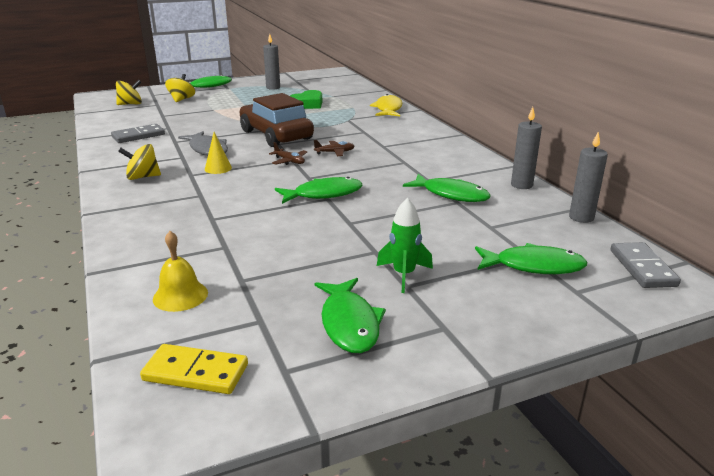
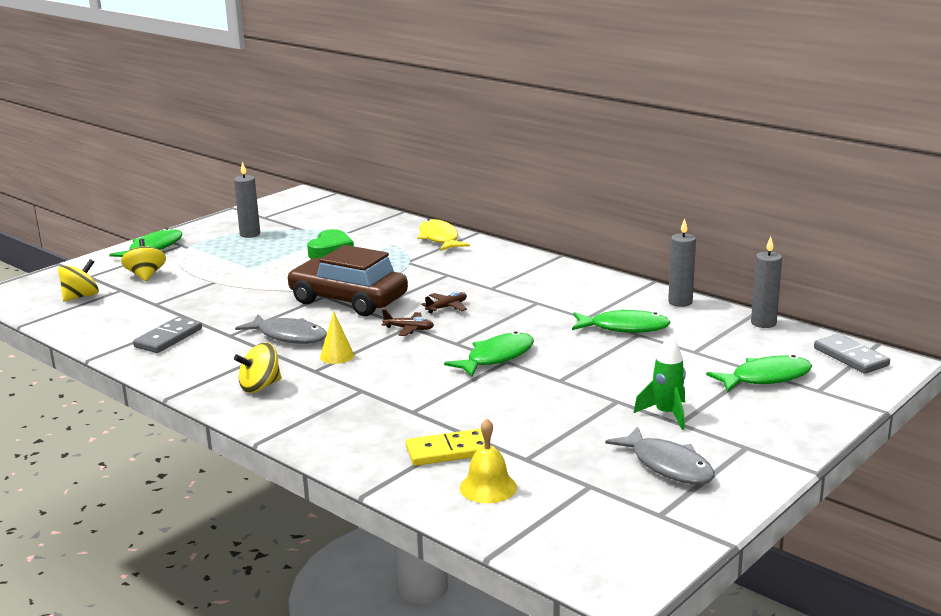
camera: 25 degrees left, 5 degrees down
yellow domino [140,344,248,394] -> yellow domino moved to [406,429,484,466]
green fish [315,278,386,353] -> grey fish [605,426,715,484]

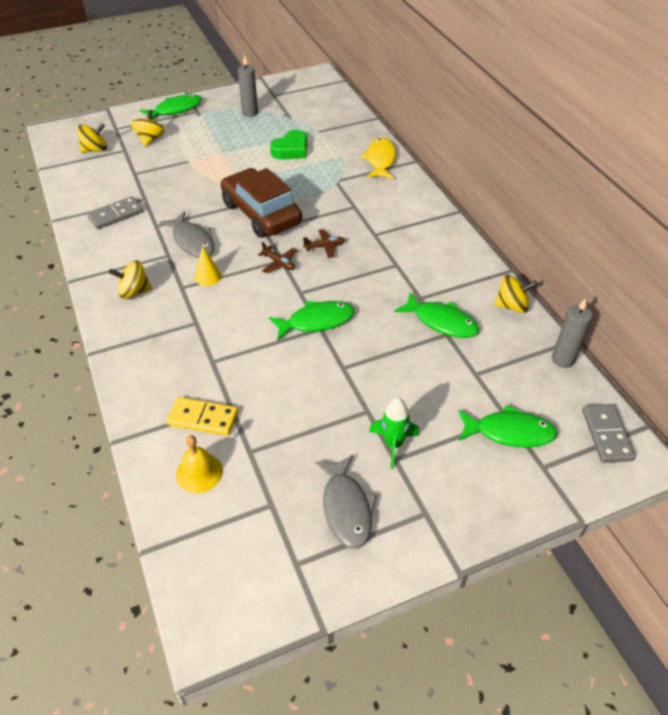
camera: 25 degrees right, 25 degrees up
grey candle [668,218,696,307] -> yellow spinning top [494,275,537,313]

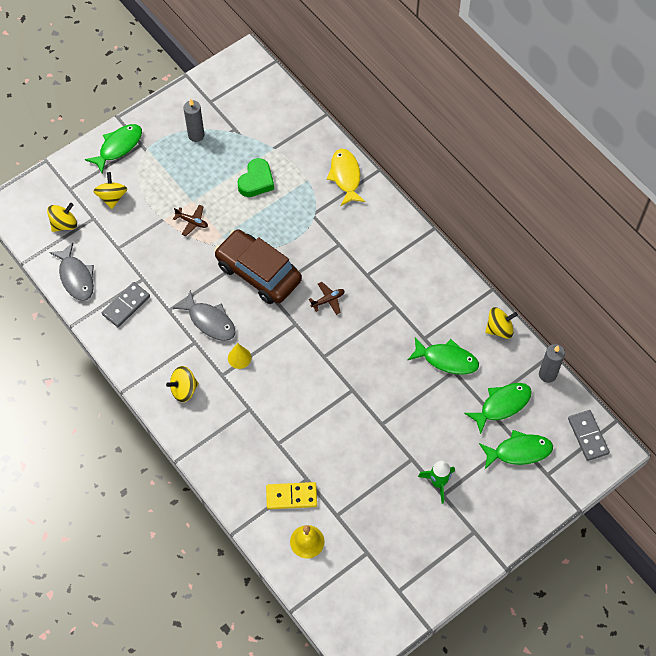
camera: 15 degrees left, 15 degrees up
brown plane [258,242,297,273] -> brown plane moved to [173,205,208,236]
green fish [269,301,355,340] -> green fish moved to [464,383,532,434]
grey fish [315,455,377,549] -> grey fish moved to [49,243,94,301]

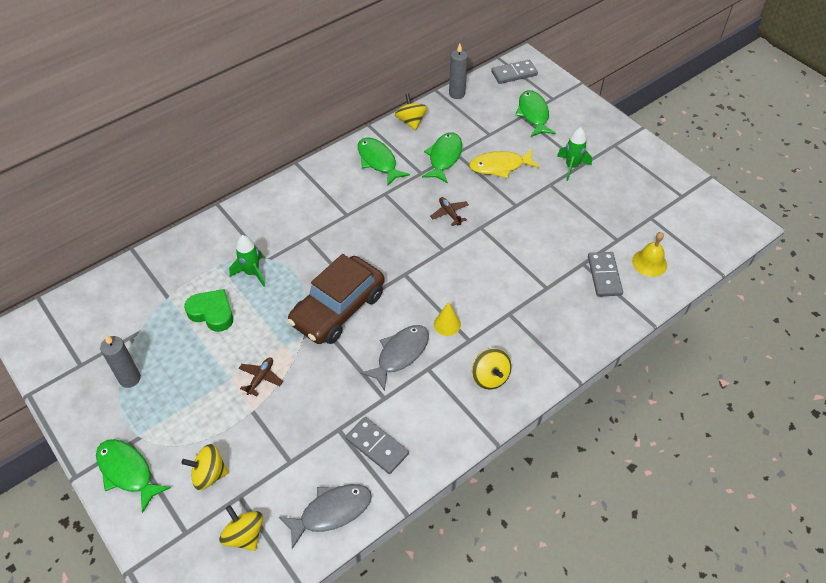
camera: 90 degrees left, 10 degrees down
yellow domino [266,482,317,509] -> grey domino [588,252,623,297]
brown plane [309,282,345,315] -> brown plane moved to [430,197,469,226]
yellow fish [327,149,365,206] -> yellow fish moved to [469,149,539,178]
green fish [464,383,532,434] -> green fish moved to [358,137,410,186]
none -> green rocket [229,235,265,287]

